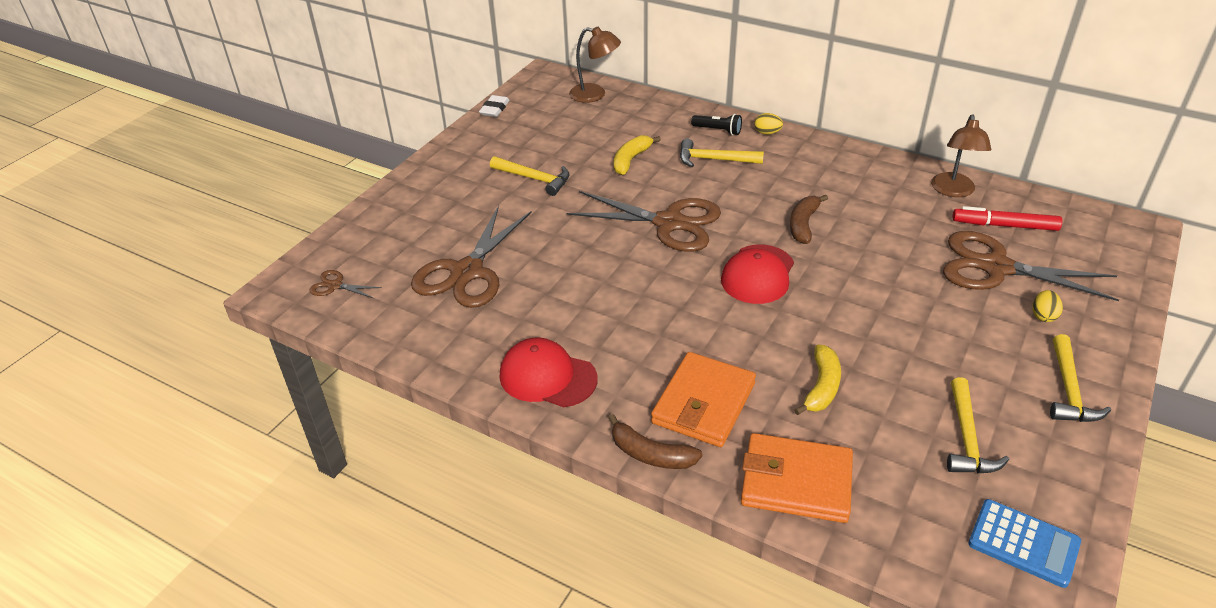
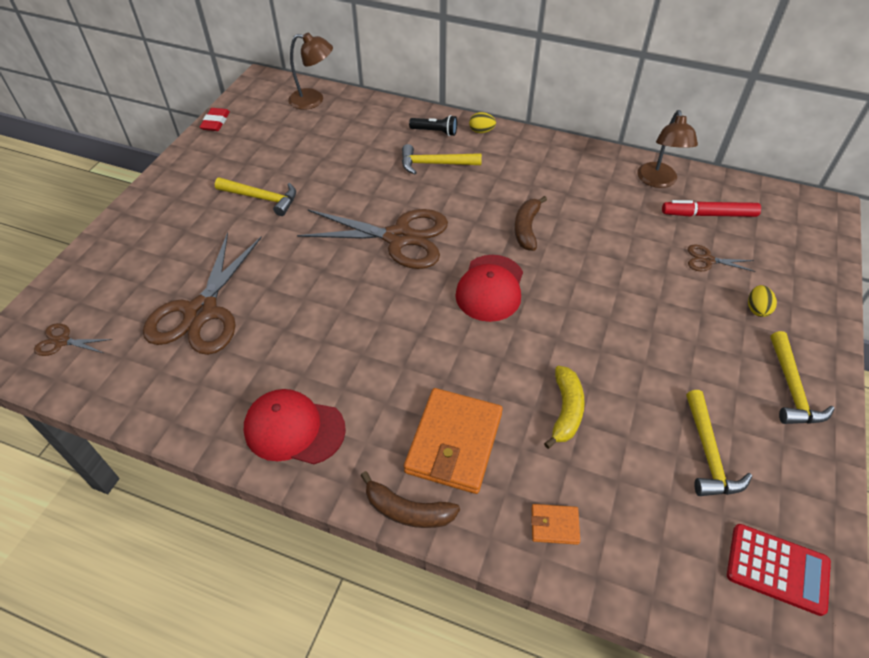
camera: 10 degrees left, 10 degrees up
white eraser [479,95,510,117] -> red eraser [200,108,230,131]
yellow banana [614,135,661,175] -> none
orange wallet [741,433,853,523] -> orange wallet [531,504,580,545], size x0.45
brown scissors [943,231,1119,301] -> brown scissors [688,245,756,272], size x0.43
blue calculator [968,499,1081,588] -> red calculator [727,524,831,616]

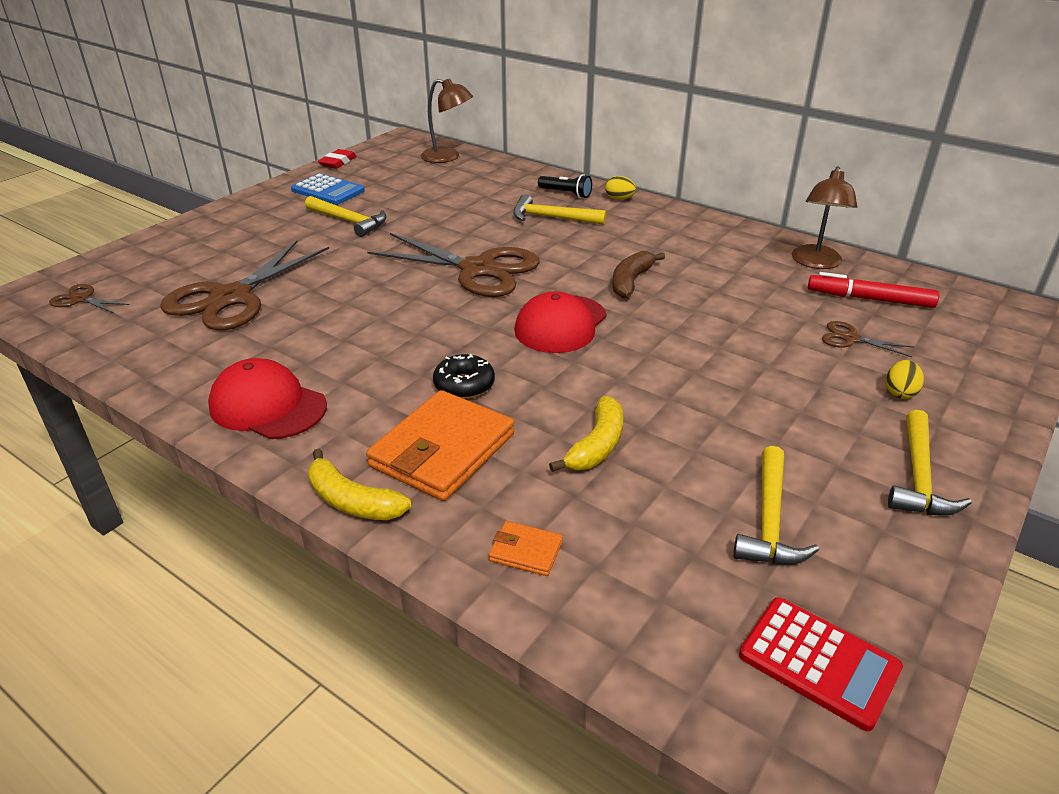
camera: 15 degrees right, 15 degrees down
brown banana [360,471,460,528] -> yellow banana [308,449,411,520]
none -> blue calculator [291,173,365,205]
none -> black donut [433,354,495,399]

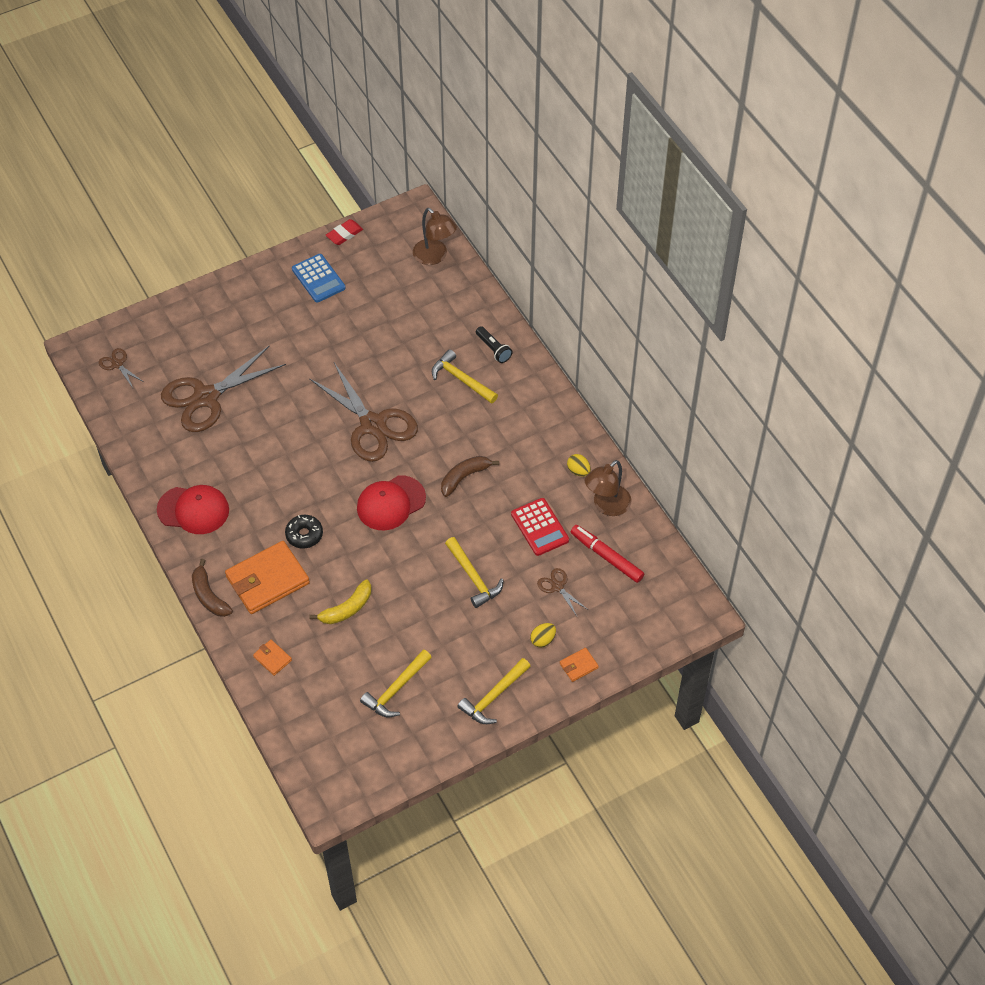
camera: 25 degrees right, 20 degrees up
red cap [208,358,327,439] -> red cap turned 135 degrees clockwise [157,485,229,534]
yellow hammer [305,196,387,237] -> yellow hammer moved to [445,537,503,608]
yellow banana [308,449,411,520] -> brown banana [192,559,233,617]
yellow egg [605,176,636,200] -> yellow egg moved to [567,454,591,476]
red calculator [739,597,903,731] -> red calculator moved to [511,498,569,556]
none -> orange wallet [560,648,599,682]

